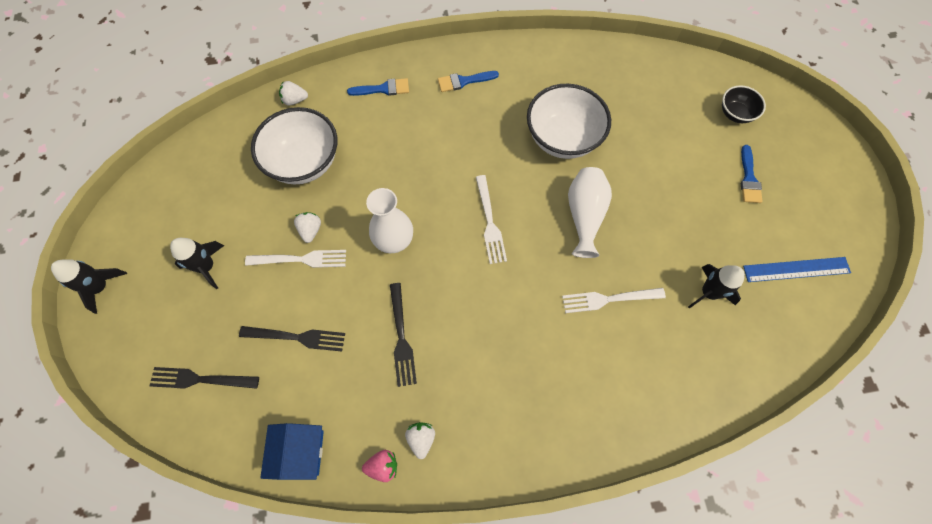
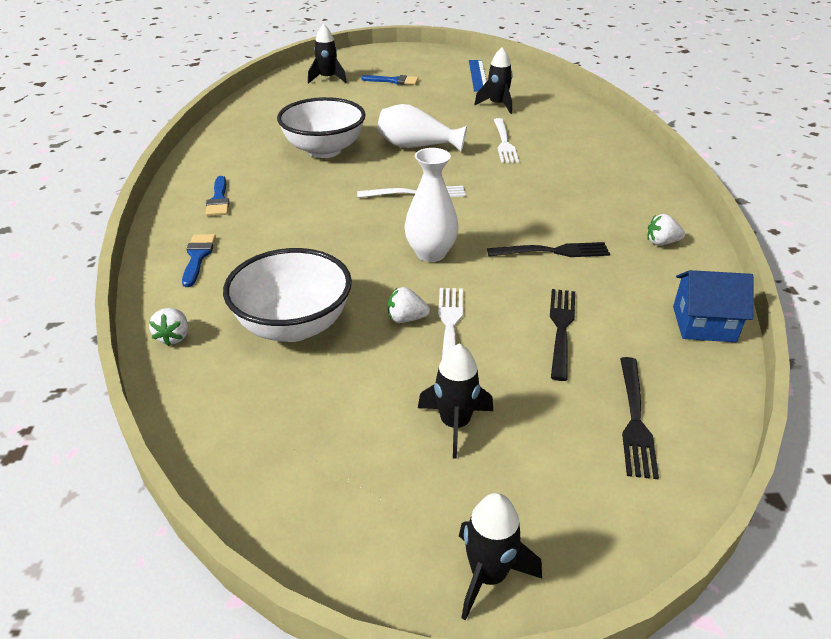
camera: 85 degrees left, 30 degrees down
pink strawberry [362,450,397,482] -> none
black bowl [722,85,766,123] -> black rocket [308,24,347,84]

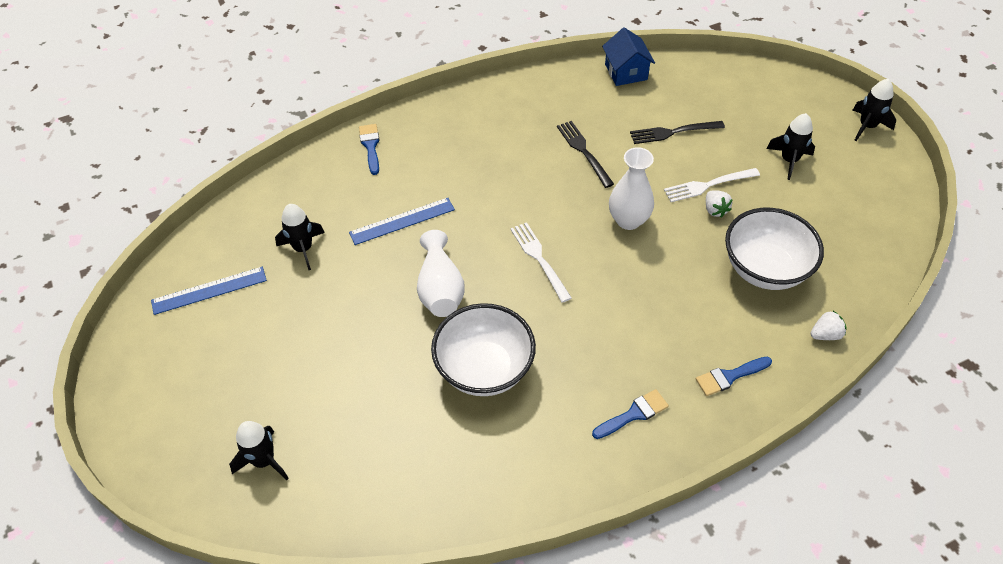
camera: 110 degrees left, 15 degrees up
blue brush [361,75,418,85] -> blue brush moved to [359,124,380,175]
white fork [494,118,519,163] -> blue ruler [349,198,455,245]
black fork [620,357,659,479] -> none
white strawberry [647,214,685,245] -> none

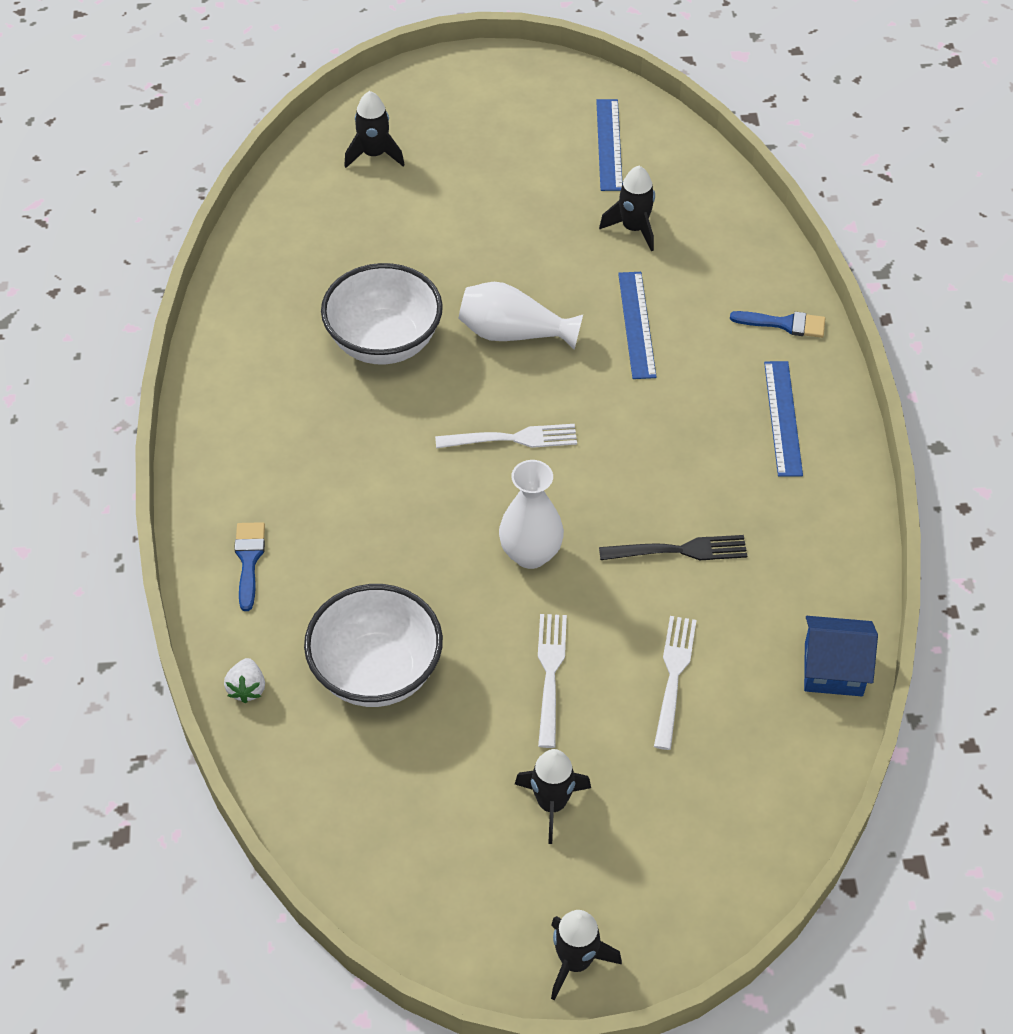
camera: 110 degrees right, 0 degrees up
blue brush [592,389,669,439] -> none
black fork [630,121,725,144] -> white fork [654,616,697,750]
white strawberry [706,190,733,218] -> none
none -> blue ruler [764,361,803,477]

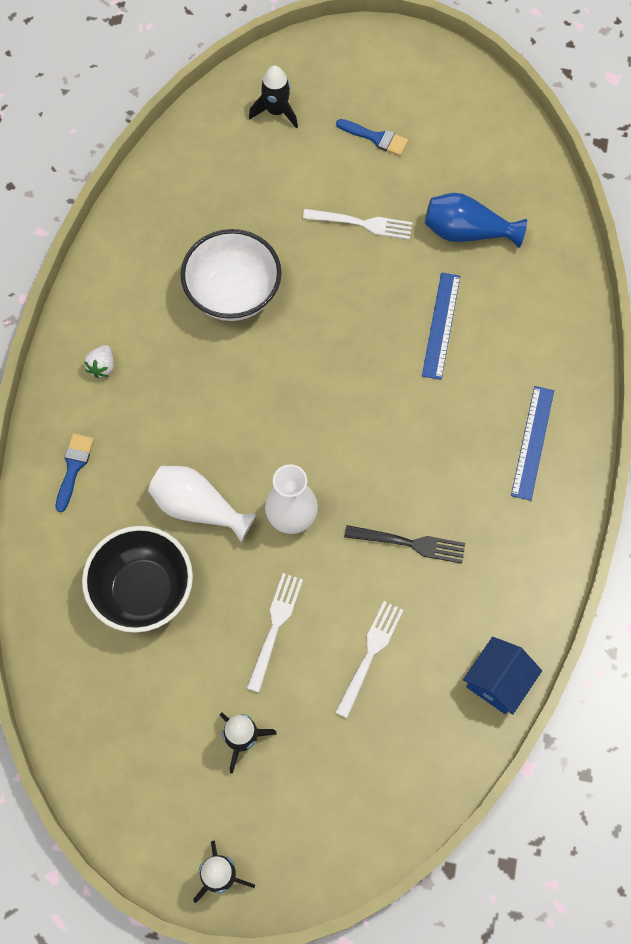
camera: 15 degrees right, 15 degrees up
white strawberry [224,658,265,703] -> white strawberry moved to [84,345,114,378]
white bowl [304,584,443,707] -> black bowl [82,526,193,633]
white fork [435,424,577,448] -> white fork moved to [303,209,413,240]
white vase [459,282,583,350] -> white vase moved to [148,466,256,542]
blue ruler [596,99,623,191] -> none
black rocket [599,166,655,251] -> blue vase [425,193,527,248]
blue brush [730,311,825,338] -> blue brush moved to [336,119,409,156]
blue house [804,616,878,696] -> blue house turned 75 degrees counterclockwise [463,637,542,715]

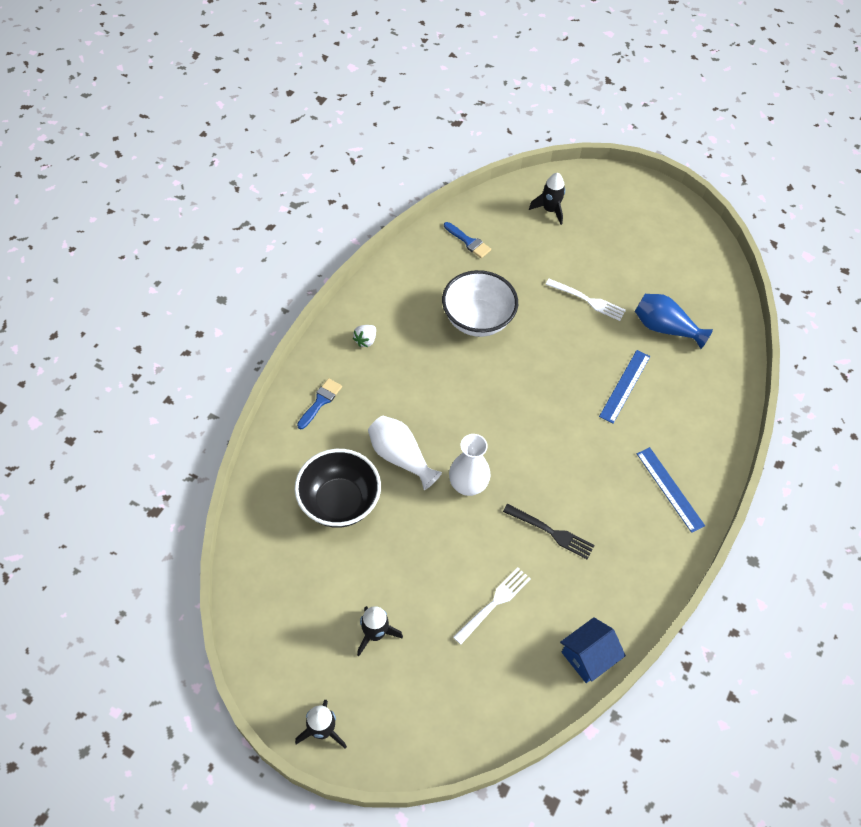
camera: 15 degrees right, 10 degrees down
white fork [247,573,303,693] -> none
blue brush [336,119,409,156] -> blue brush moved to [444,222,491,258]
blue ruler [511,386,554,501] -> blue ruler turned 60 degrees counterclockwise [637,447,705,533]

